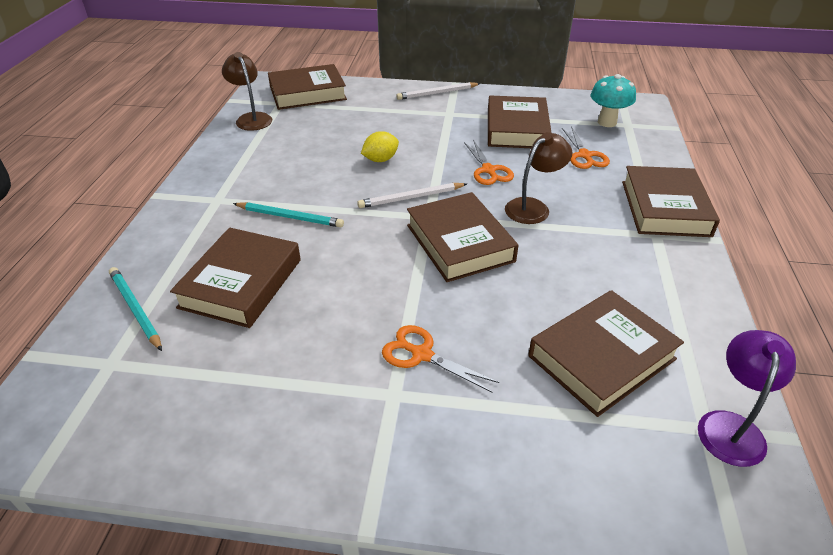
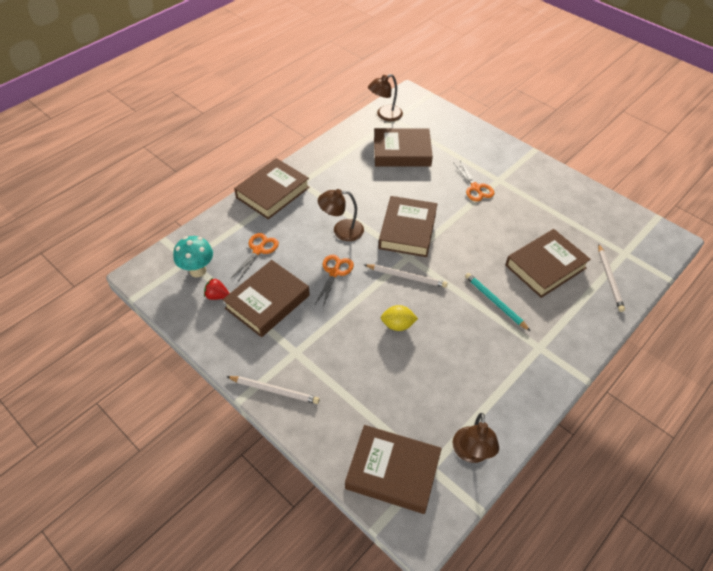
camera: 145 degrees left, 10 degrees up
turquoise pencil [109,267,162,351] -> white pencil [598,244,625,312]
purple lamp [698,330,796,467] -> brown lamp [368,74,403,121]
none -> red strawberry [204,278,230,300]

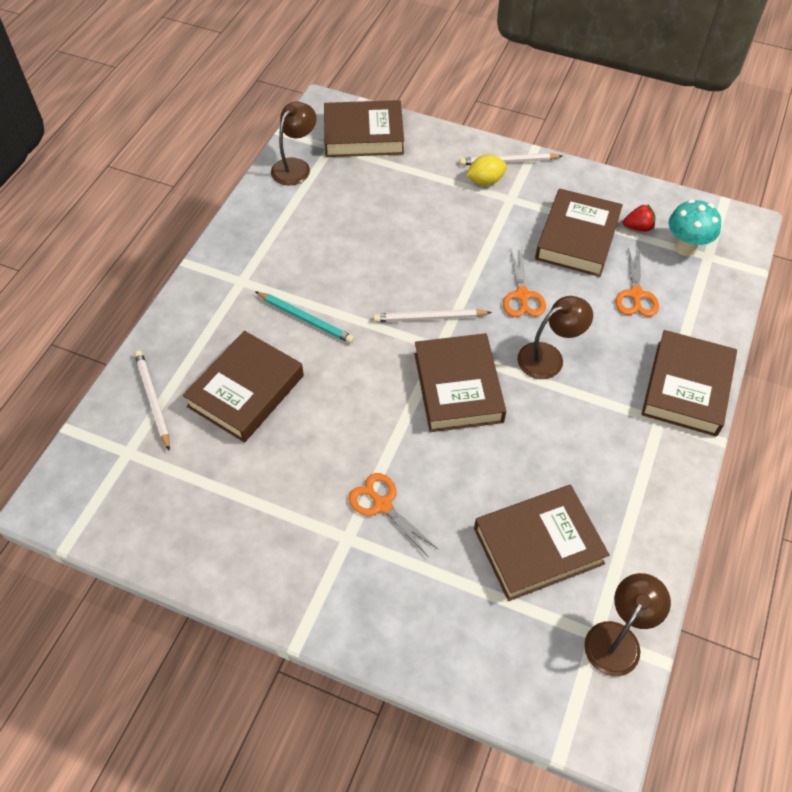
camera: 160 degrees right, 5 degrees up
yellow lemon [381,305,418,331] -> yellow lemon moved to [466,155,507,186]
brown lamp [453,413,499,463] -> brown lamp turned 45 degrees clockwise [271,102,316,185]

